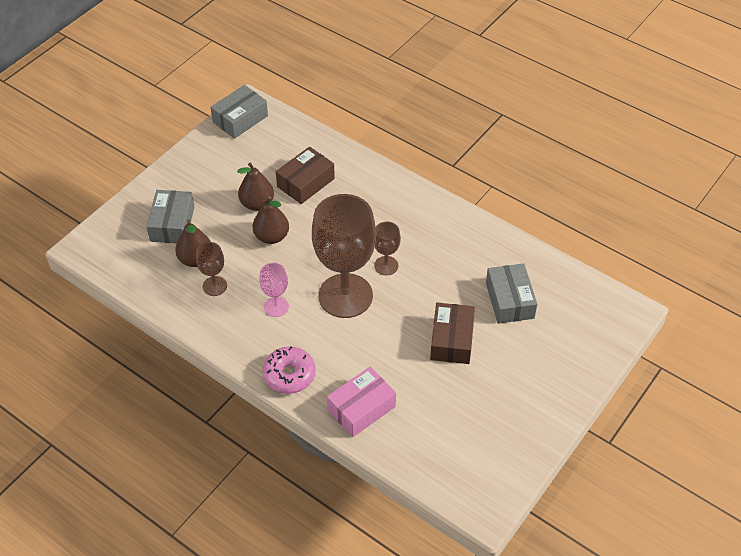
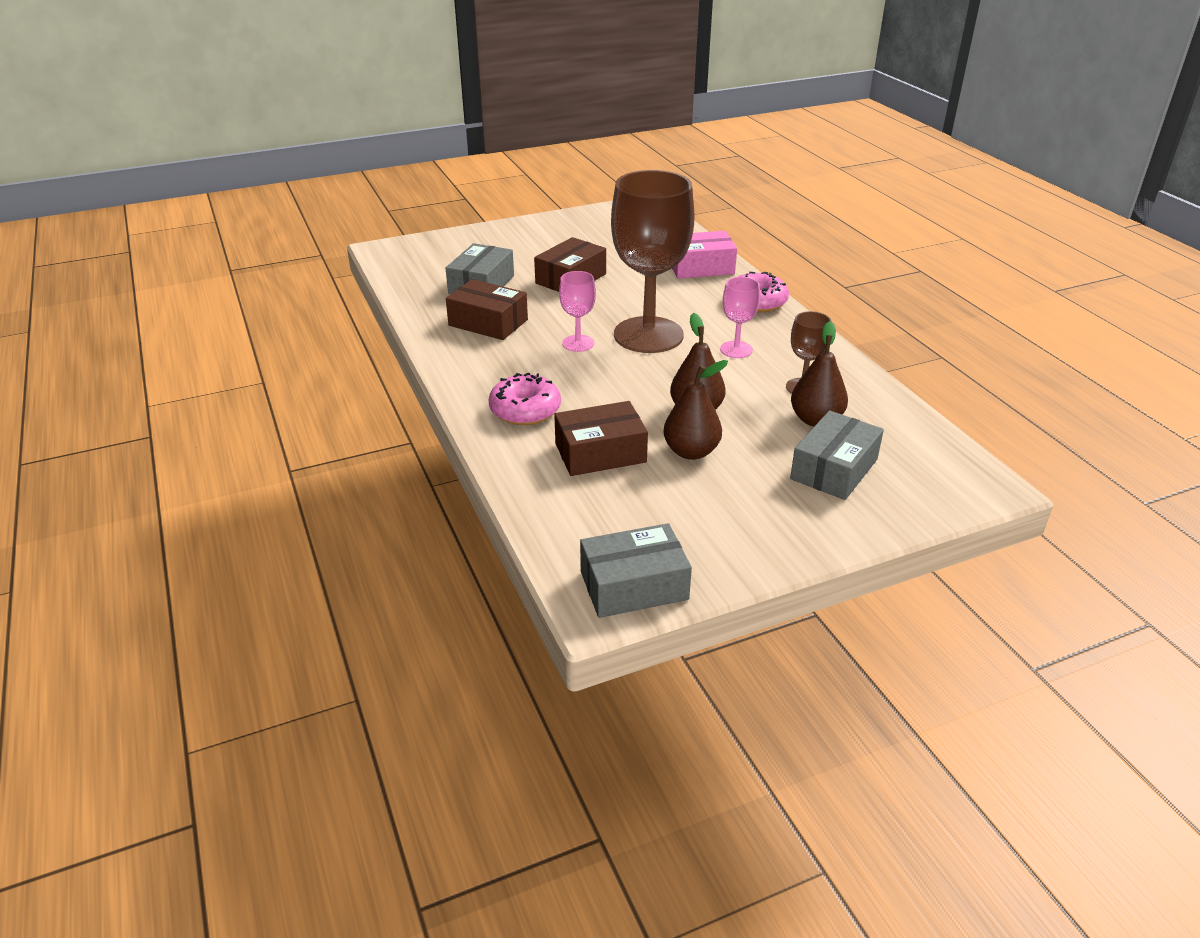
camera: 150 degrees left, 15 degrees down
brown goblet [374,222,401,275] -> pink goblet [559,271,596,352]
none -> brown box [446,279,528,340]
none -> pink donut [489,372,561,425]

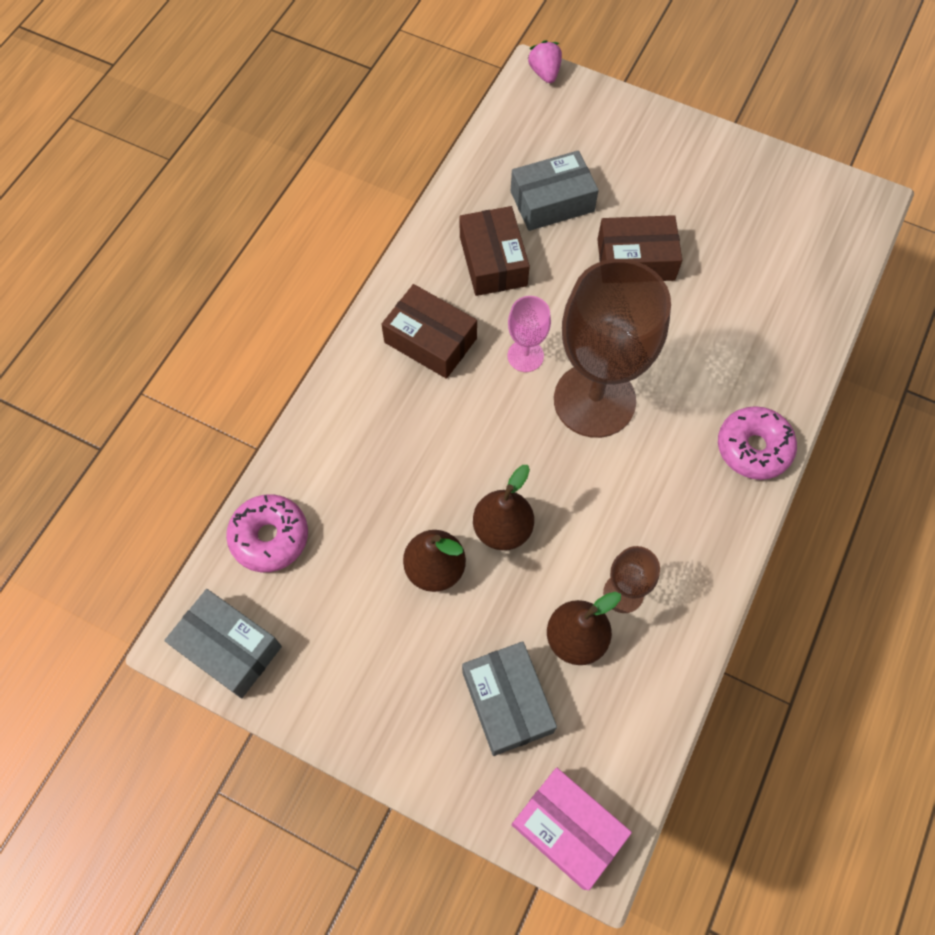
camera: 50 degrees right, 30 degrees up
pink donut [489,372,561,425] -> pink donut moved to [226,494,308,572]
brown box [554,401,648,476] -> brown box moved to [381,284,477,379]
pink box [672,231,737,279] -> pink box moved to [511,767,632,890]
pink goblet [720,277,760,358] -> none
grey box [790,410,884,500] -> grey box turned 75 degrees clockwise [462,641,557,756]
none -> pink strawberry [527,40,562,83]

